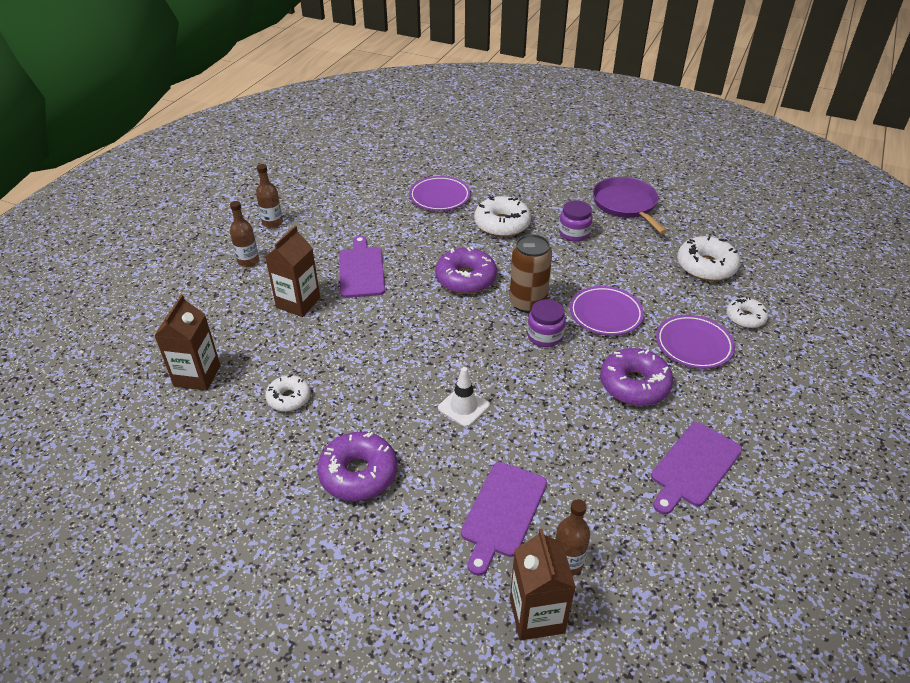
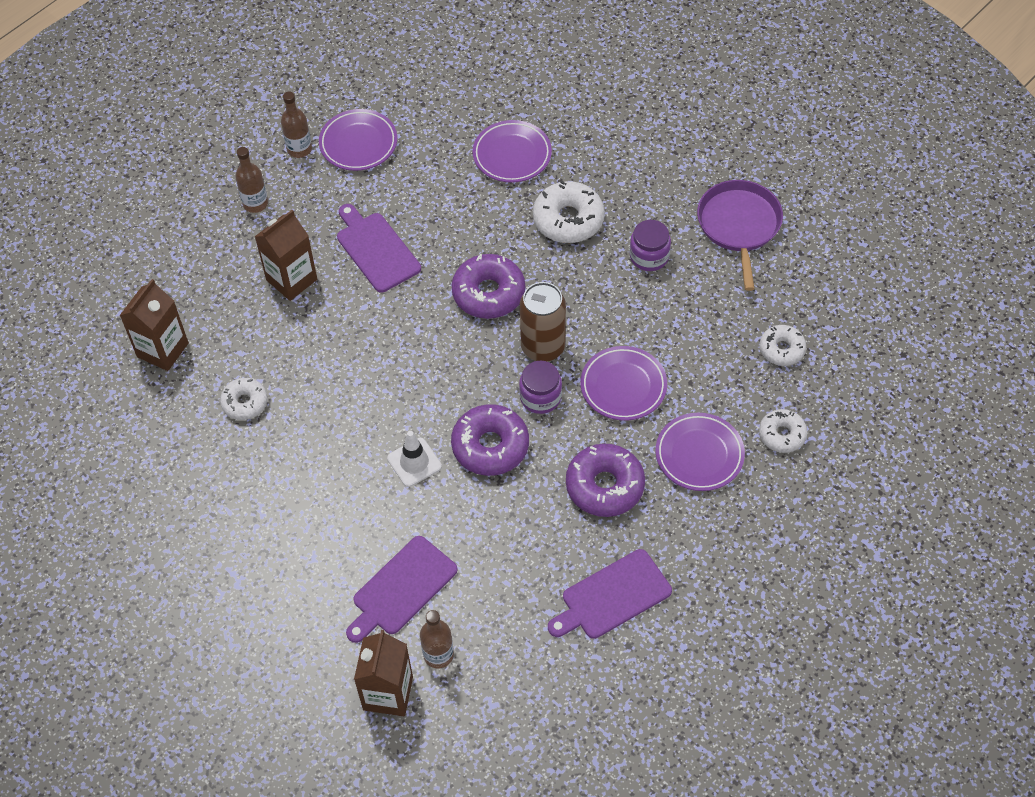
camera: 20 degrees right, 15 degrees up
purple donut [317,432,397,501] -> purple donut moved to [451,404,529,476]
purple cutting board [339,235,385,298] -> purple cutting board turned 45 degrees counterclockwise [337,204,421,293]
white donut [677,236,740,281] -> white donut [759,325,806,366], size x0.61
none -> purple plate [319,109,397,171]

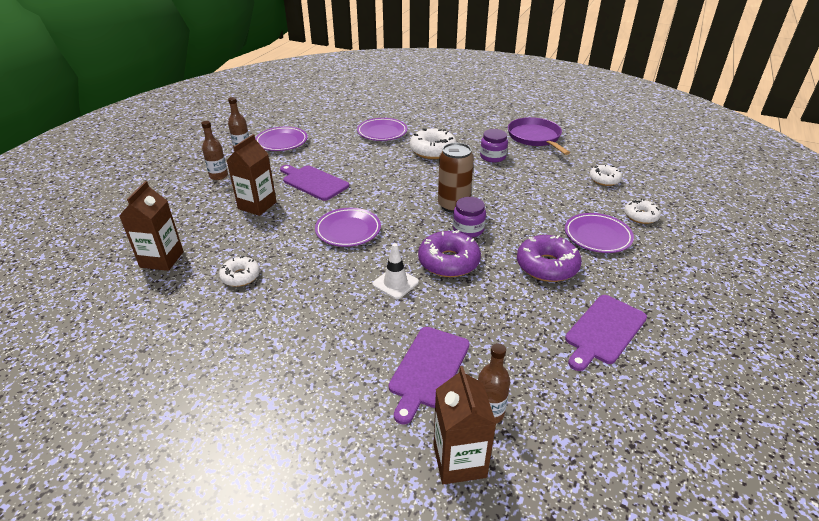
camera: 20 degrees left, 20 degrees down
purple donut [452,254,525,319] -> none
purple plate [580,346,667,421] -> purple plate moved to [315,208,381,247]

